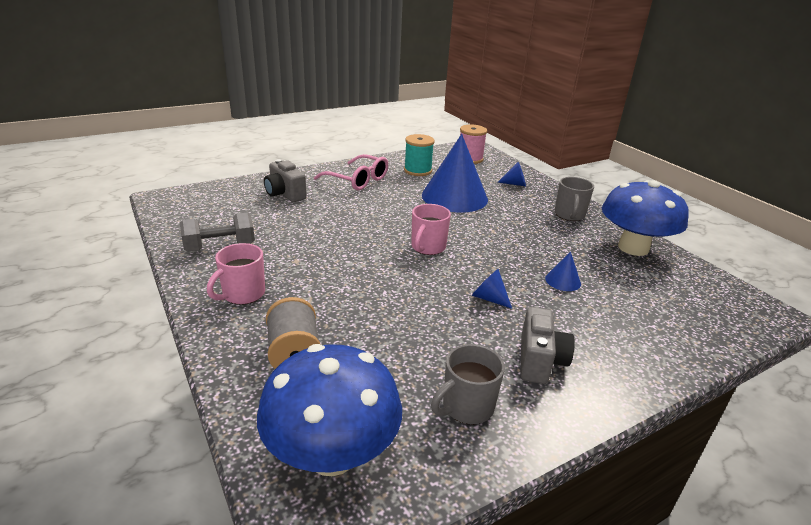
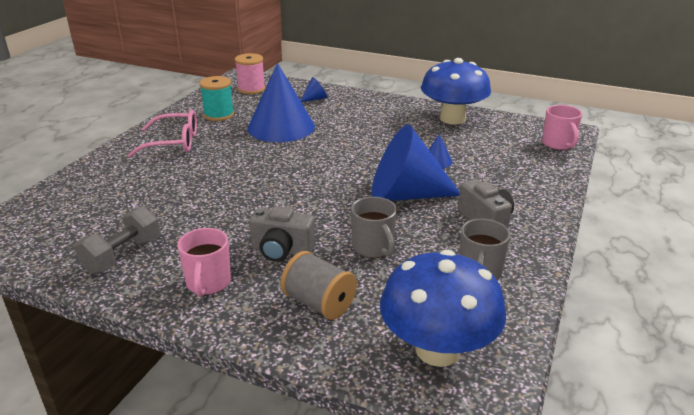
camera: 35 degrees left, 0 degrees up
grey camera [264,159,307,202] -> grey camera moved to [249,206,315,262]
pink mug [411,204,451,255] -> pink mug moved to [542,105,582,150]
blue cone [472,269,512,309] -> blue cone [371,124,460,201], size x2.42
grey mug [554,177,594,221] -> grey mug moved to [351,197,397,258]

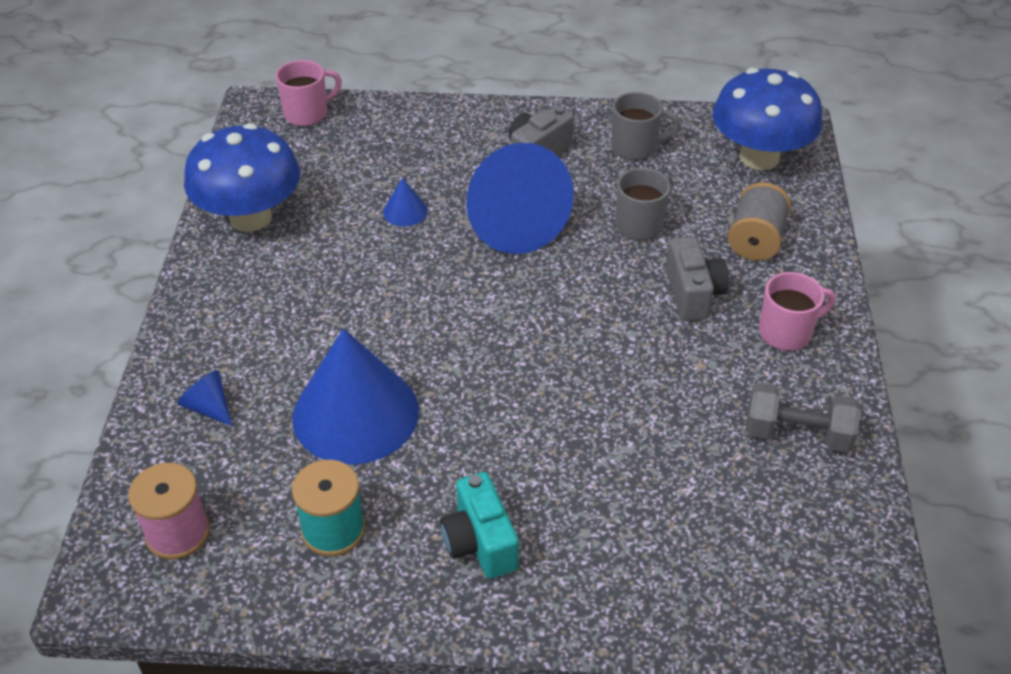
camera: 110 degrees left, 15 degrees up
pink glasses [127,110,197,157] -> turquoise camera [440,472,519,579]

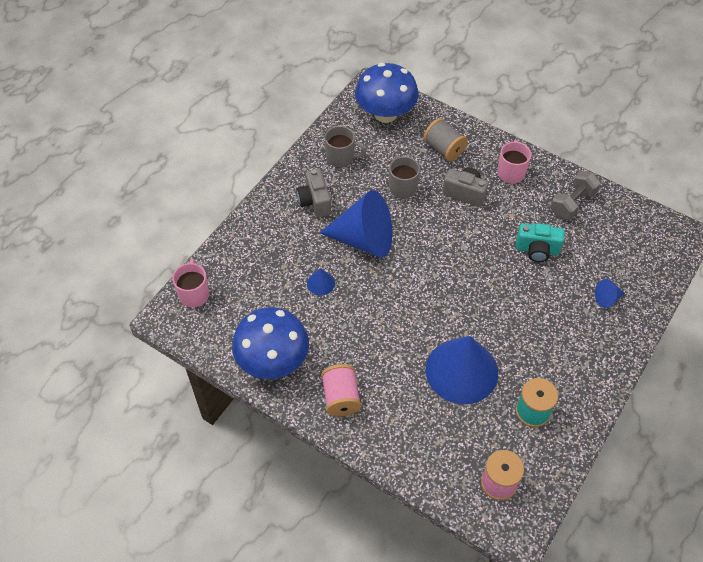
camera: 60 degrees left, 10 degrees up
blue cone [177,370,232,426] -> blue cone moved to [595,279,625,308]
turquoise camera [440,472,519,579] -> turquoise camera moved to [516,223,565,262]
grey mug [612,92,680,160] -> grey mug turned 75 degrees clockwise [325,126,367,167]
none -> pink spool [321,364,361,417]

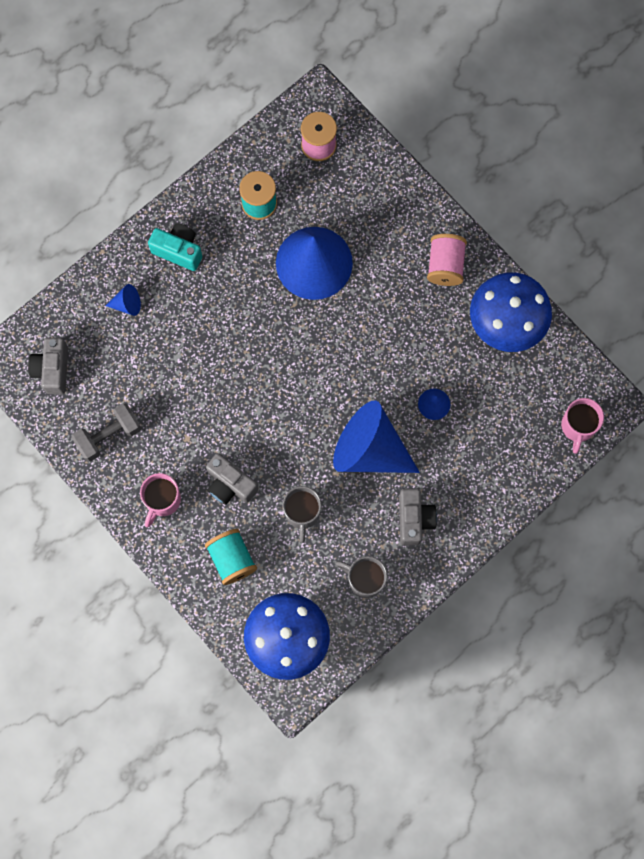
camera: 165 degrees left, 20 degrees up
grey spool [423,118,468,161] -> turquoise spool [205,529,257,585]
turquoise camera [516,223,565,262] -> turquoise camera moved to [148,223,202,271]
none -> grey camera [28,338,68,395]

